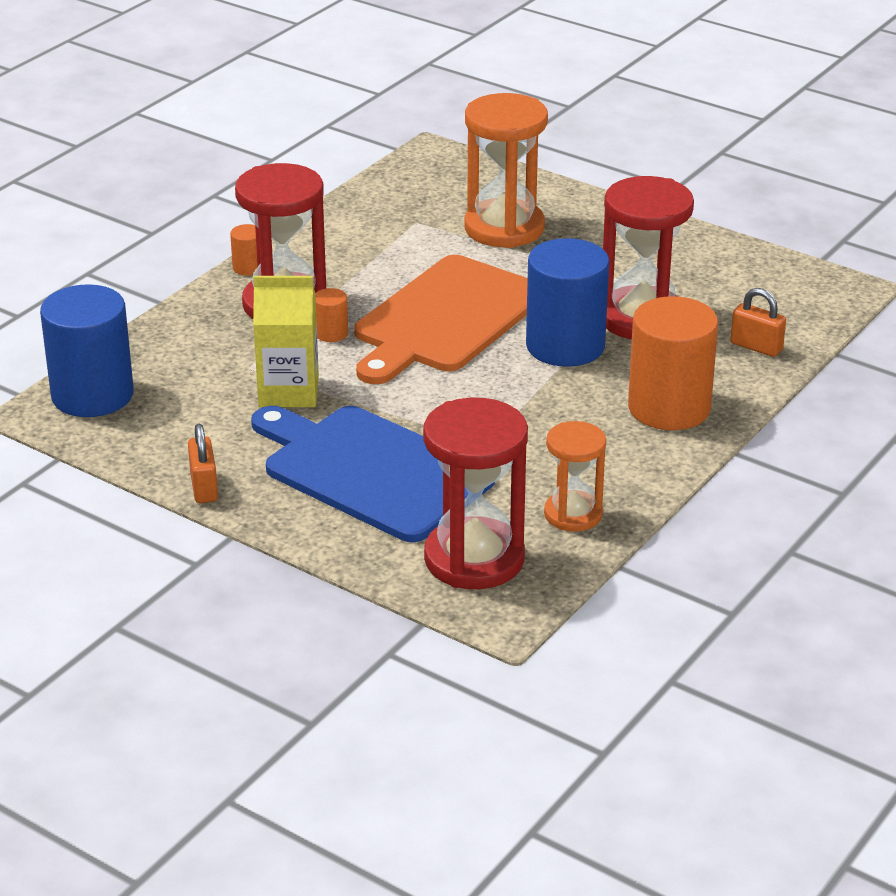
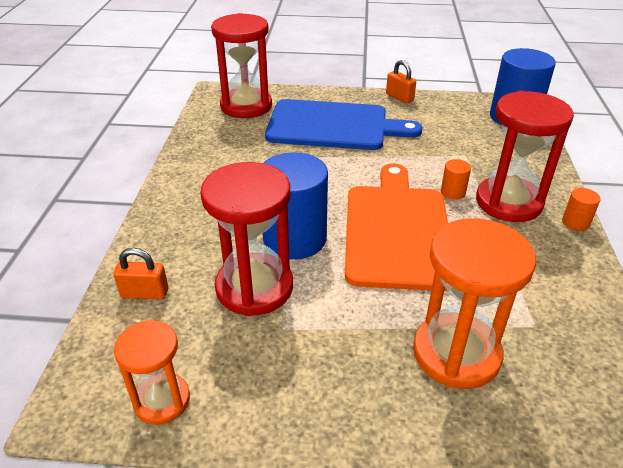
camera: 150 degrees right, 5 degrees up
yellow carton [253,276,319,407] -> none
orange hourglass [544,421,606,532] -> orange hourglass moved to [114,320,190,425]
orange cylinder [628,296,718,430] -> none

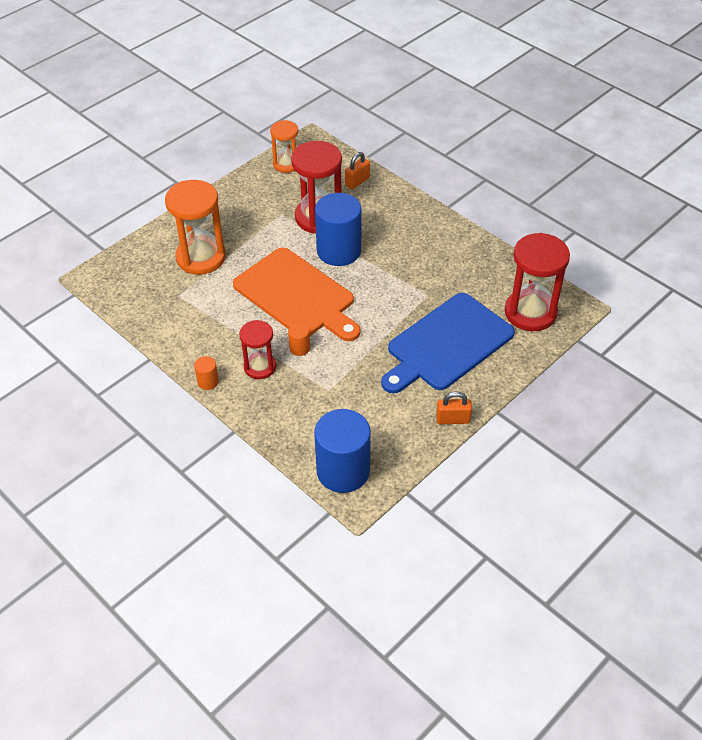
camera: 130 degrees right, 10 degrees up
red hourglass [476,91,574,222] -> red hourglass [239,320,276,379], size x0.60

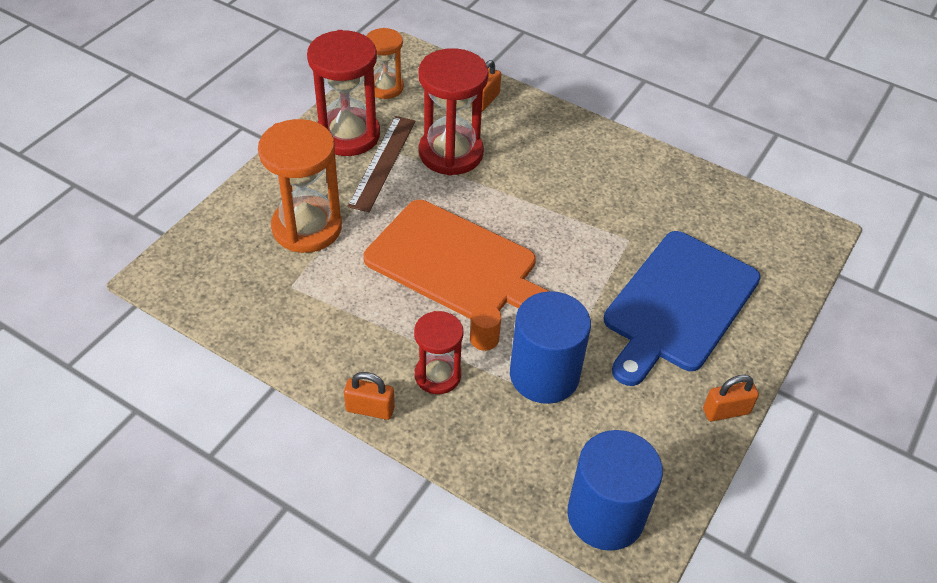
camera: 15 degrees left, 0 degrees up
orange cylinder [194,356,219,390] -> orange padlock [344,372,395,420]
blue cylinder [315,193,361,266] -> blue cylinder moved to [510,291,591,404]
red hourglass [505,233,570,331] -> red hourglass moved to [307,30,380,156]
none -> brown ruler [347,116,415,212]

